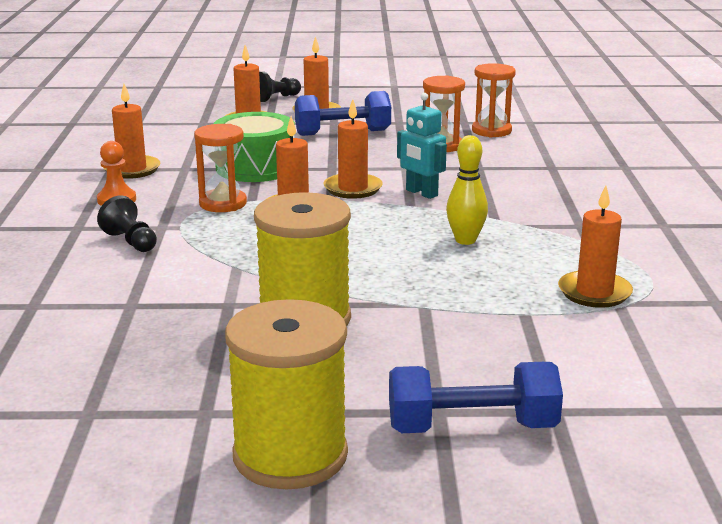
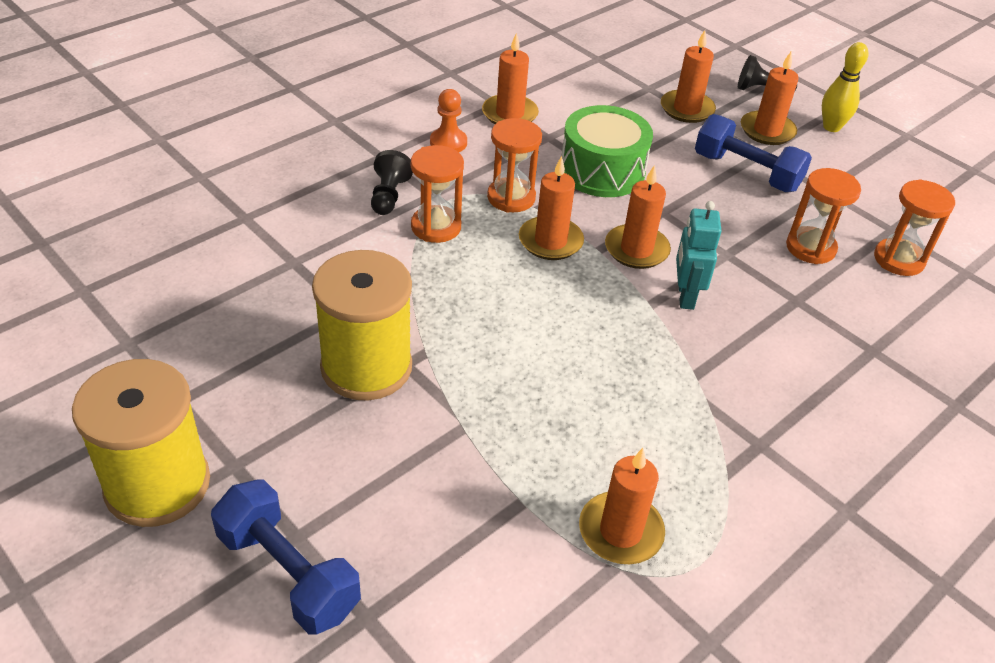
camera: 45 degrees right, 20 degrees up
yellow bowling pin [446,135,488,245] -> yellow bowling pin moved to [822,42,868,132]
none -> orange hourglass [411,145,464,243]

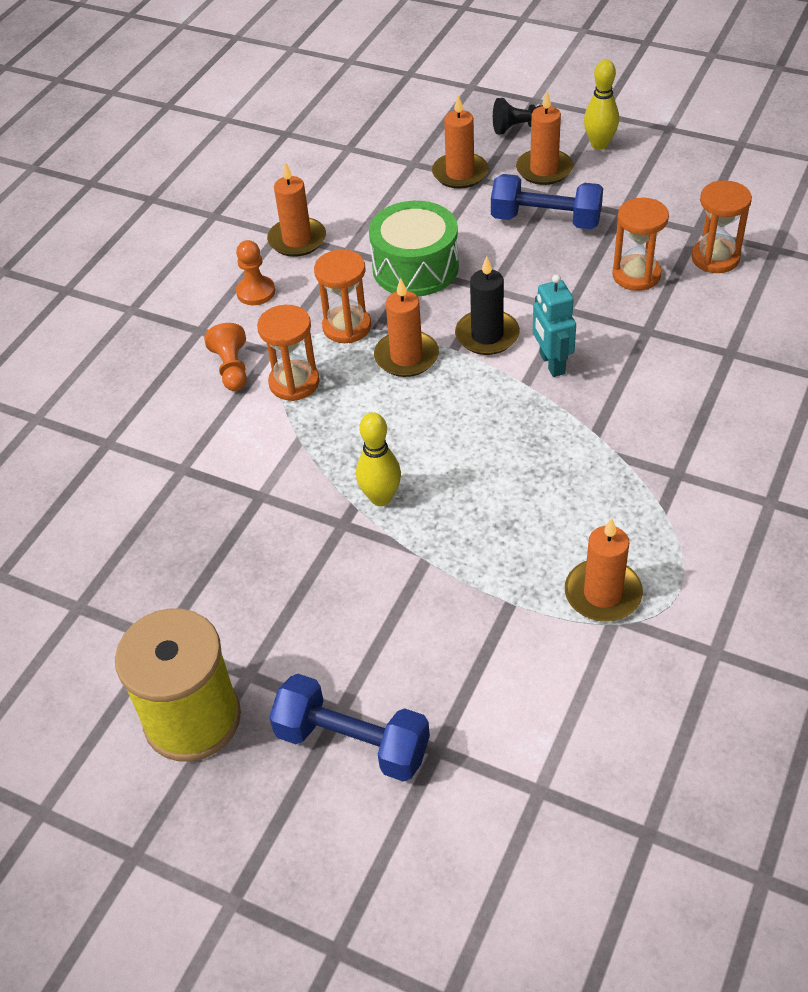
camera: 15 degrees left, 5 degrees up
yellow spool [312,250,412,401] -> none
black pawn [371,150,413,215] -> orange pawn [204,323,247,391]
orange candle [605,165,671,269] -> black candle [455,256,520,355]
none -> yellow bowling pin [356,412,401,506]

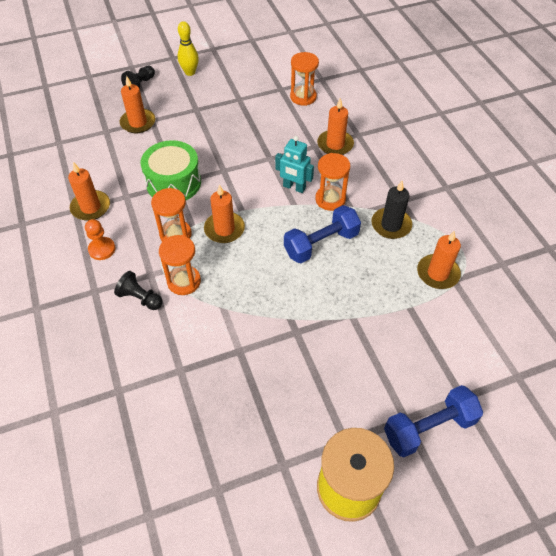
camera: 50 degrees left, 5 degrees up
orange pawn [204,323,247,391] -> black pawn [114,271,162,310]
yellow bowling pin [356,412,401,506] -> none
black candle [455,256,520,355] -> black candle moved to [371,181,412,239]
blue dumbbell [491,174,603,229] -> blue dumbbell moved to [284,205,361,263]
orange candle [516,91,573,185] -> orange candle moved to [317,98,354,155]
orange hourglass [612,198,669,291] -> orange hourglass moved to [315,153,350,211]

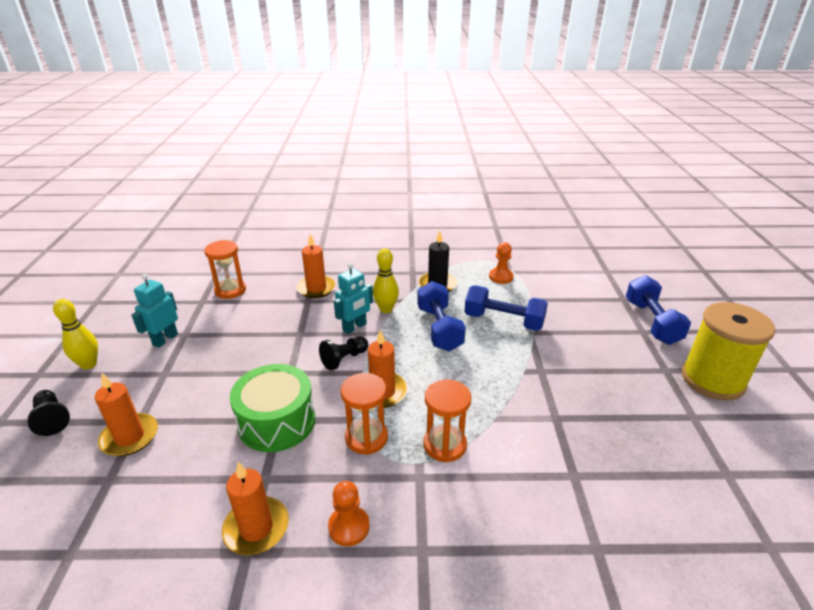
camera: 70 degrees left, 20 degrees down
black pawn [114,271,162,310] -> black pawn moved to [319,336,368,370]
orange hourglass [315,153,350,211] -> yellow bowling pin [373,248,399,313]
orange candle [417,230,461,289] -> orange pawn [489,242,514,284]
none -> turquoise robot [131,274,178,348]
none -> blue dumbbell [465,285,548,331]

